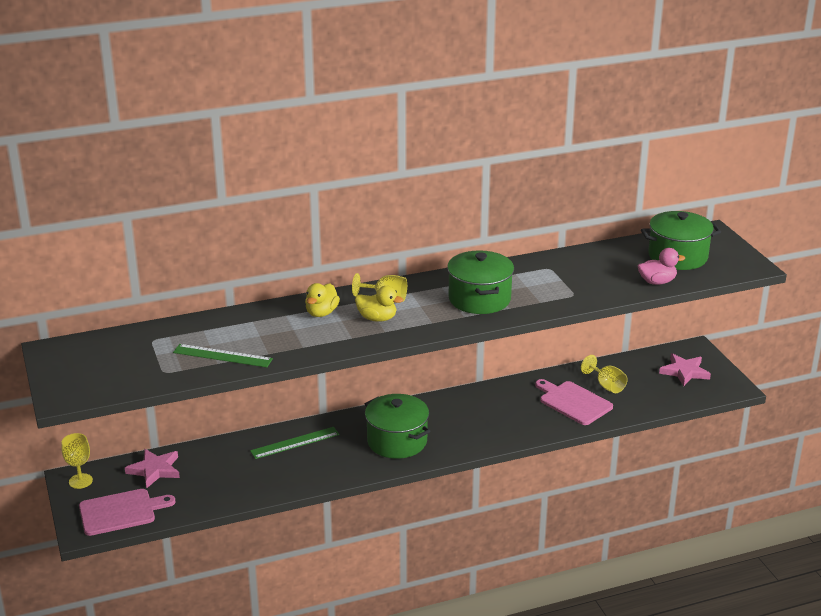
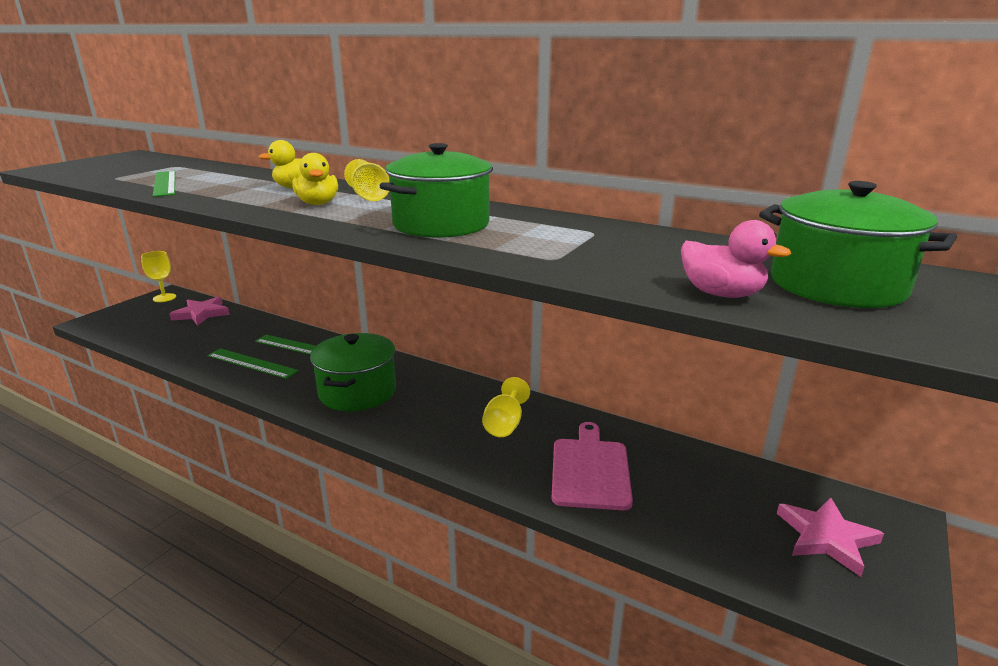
camera: 50 degrees right, 5 degrees down
pink cutting board [79,489,175,536] -> none
yellow goblet [581,355,628,393] -> yellow goblet moved to [482,377,530,437]
none -> green ruler [207,348,299,379]

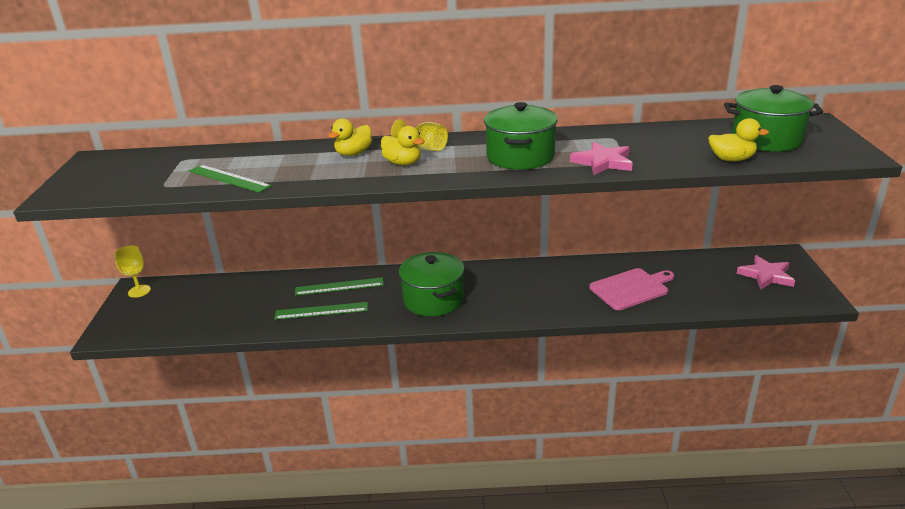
camera: 30 degrees left, 5 degrees up
pink star [170,297,230,326] -> pink star moved to [570,142,633,175]
yellow goblet [482,377,530,437] -> none
pink cutting board [552,422,633,510] -> pink cutting board turned 90 degrees clockwise [589,268,674,310]
pink duck [681,220,791,298] -> yellow duck [708,118,769,161]

